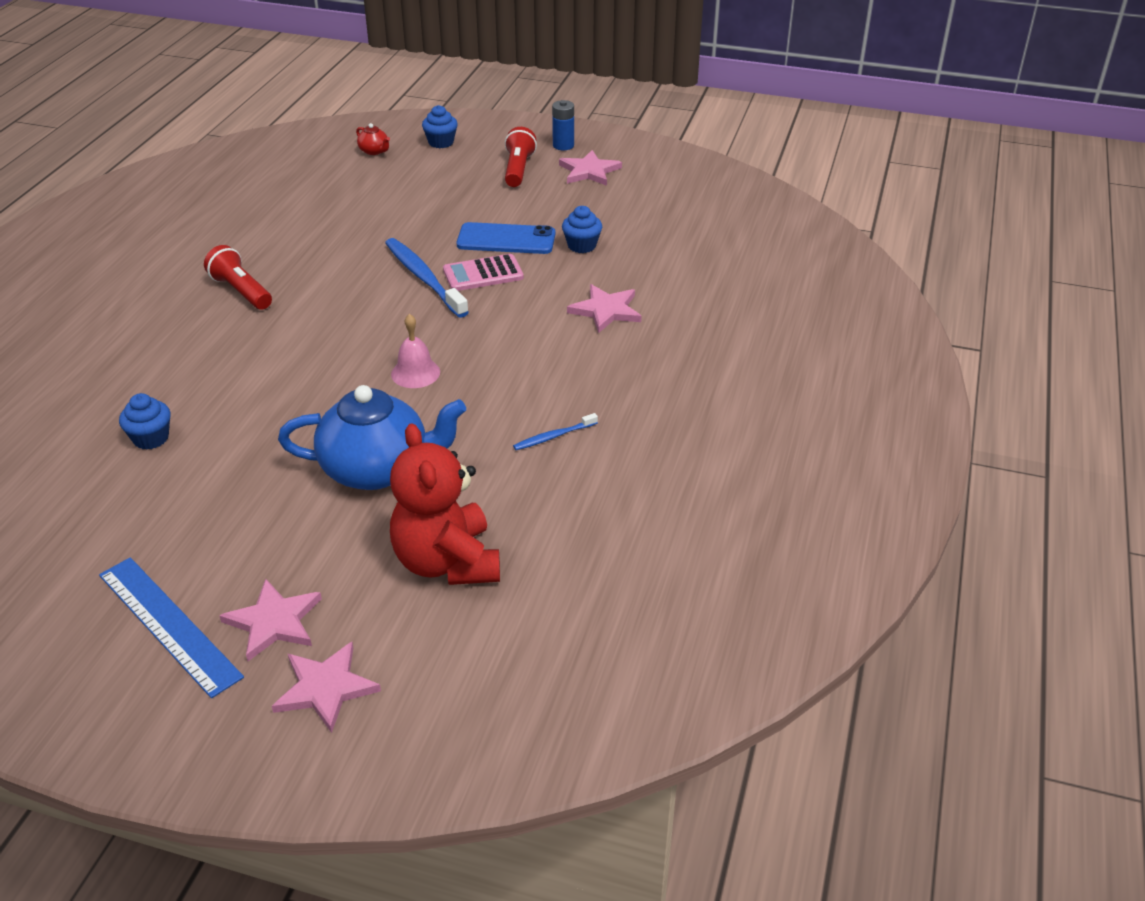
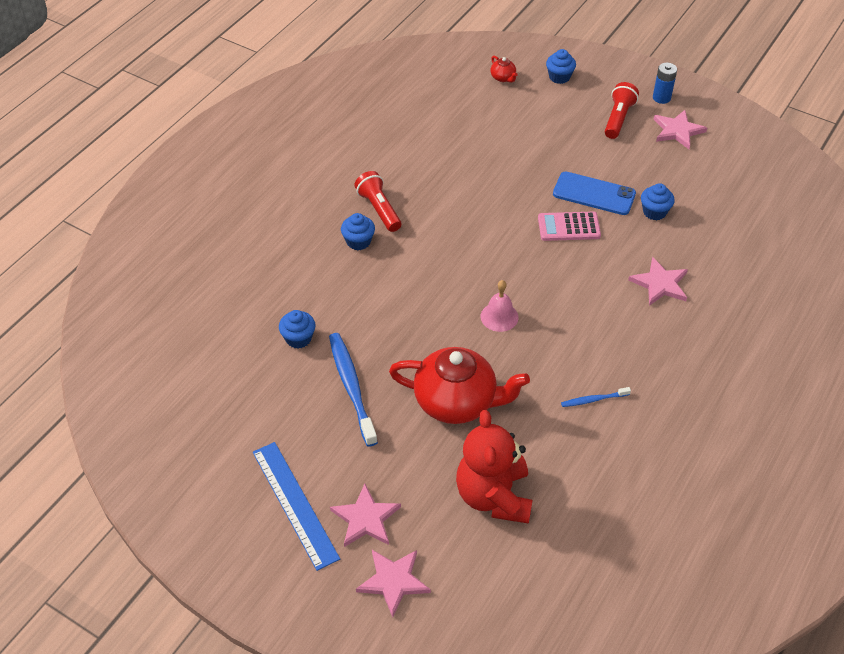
camera: 15 degrees right, 10 degrees up
blue teapot [278,385,466,490] -> red teapot [389,347,530,424]
blue toothbrush [385,238,469,318] -> blue toothbrush moved to [329,333,378,447]
none -> blue cupcake [341,213,375,250]

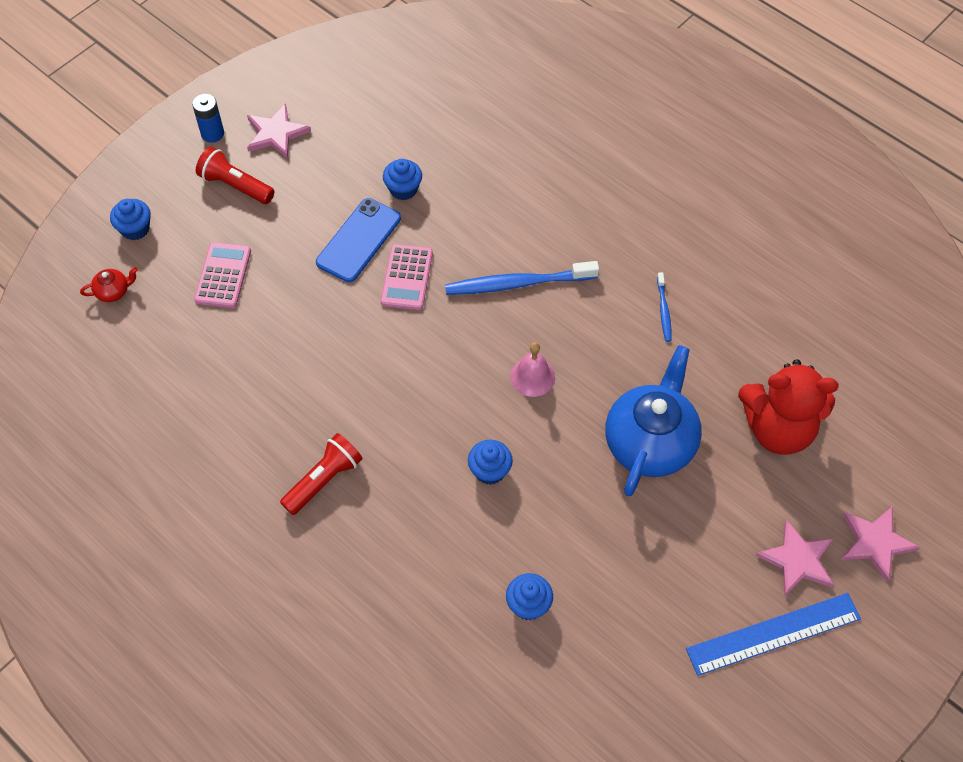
camera: 80 degrees left, 10 degrees up
blue toothbrush [329,333,378,447] -> blue toothbrush moved to [445,261,599,295]
blue cupcake [341,213,375,250] -> blue cupcake moved to [468,440,513,485]
red flashlight [354,171,401,232] -> red flashlight turned 150 degrees clockwise [280,433,363,515]
red teapot [389,347,530,424] -> blue teapot [605,345,702,496]
pink star [628,257,688,306] -> none
none -> pink calculator [194,242,251,308]

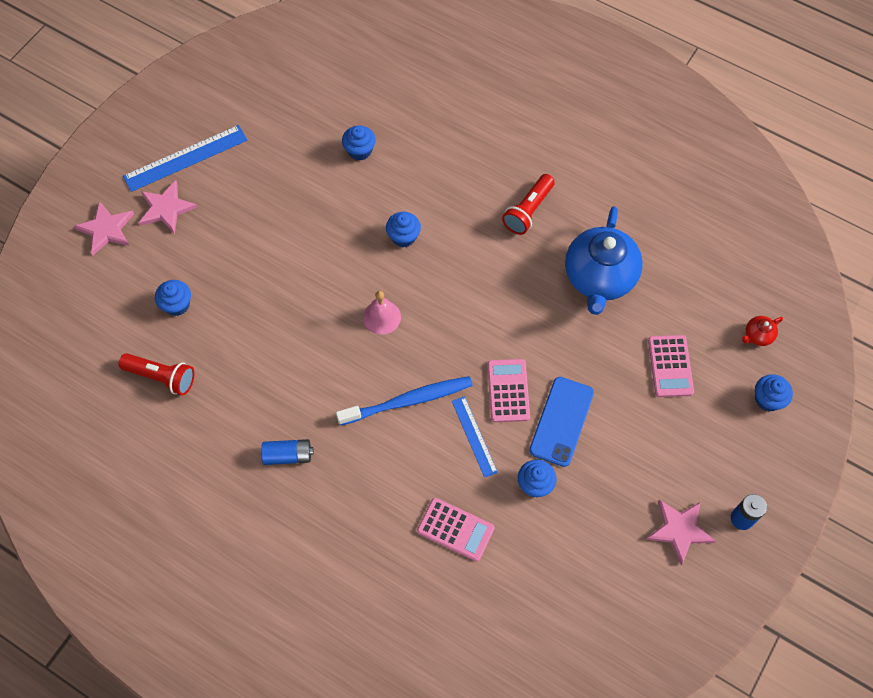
camera: 170 degrees right, 5 degrees up
red flashlight [196,147,275,204] -> red flashlight moved to [119,353,195,395]
blue teapot [605,345,702,496] -> blue teapot moved to [565,206,643,315]
blue toothbrush [657,272,672,342] -> none
red teddy bear [738,359,839,455] -> blue cupcake [155,280,191,316]
none -> blue battery [261,439,314,465]
none -> pink calculator [417,498,495,562]
none -> blue ruler [452,396,498,478]

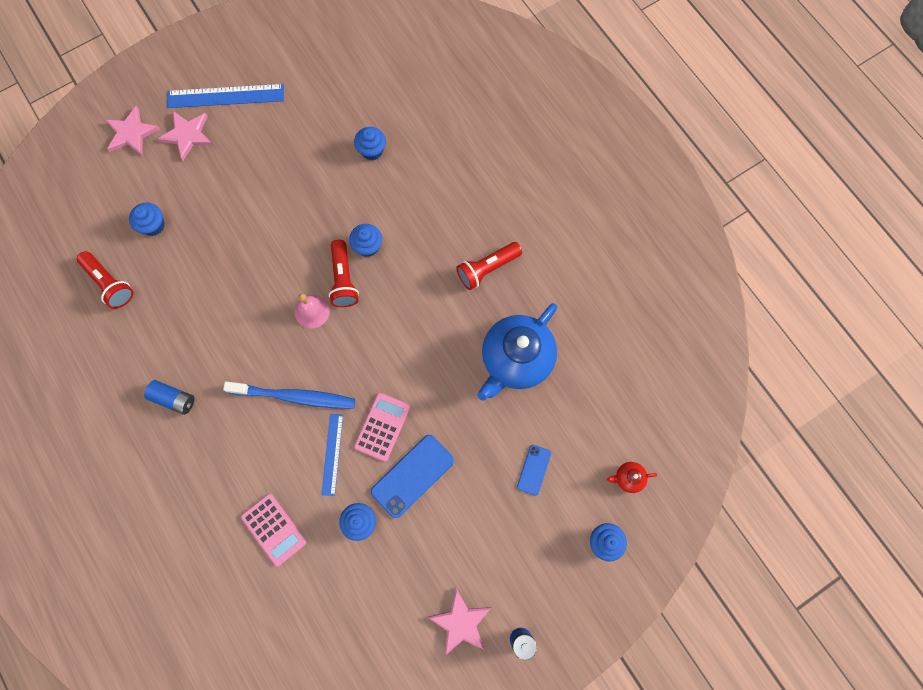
camera: 25 degrees right, 10 degrees up
pink calculator [648,335,694,397] -> blue phone [517,445,551,496]
none -> red flashlight [329,240,359,307]

